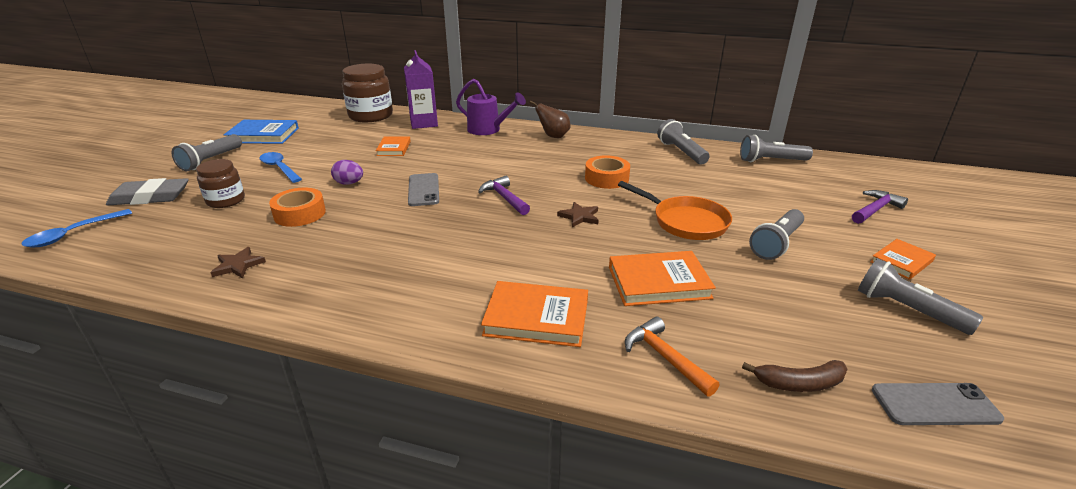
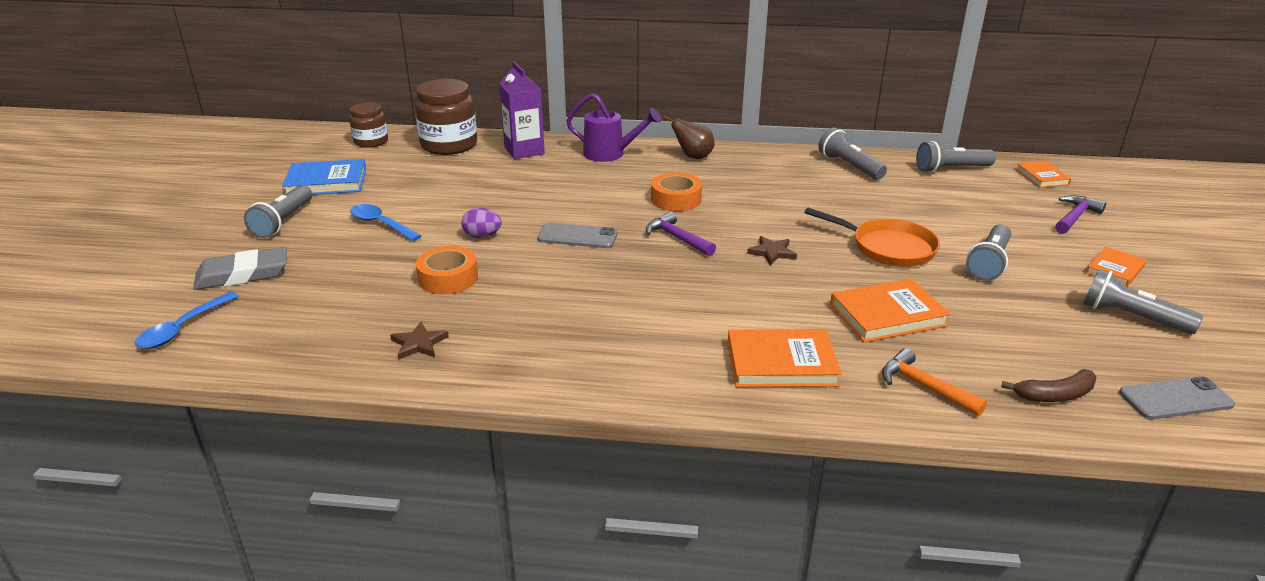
camera: 10 degrees left, 0 degrees up
brown jar [196,159,245,208] -> brown jar moved to [349,102,388,148]
orange book [376,136,411,156] -> orange book moved to [1016,161,1071,188]
grey phone [408,173,439,206] -> grey phone turned 60 degrees counterclockwise [537,223,617,248]
orange tape [585,155,630,189] -> orange tape moved to [651,173,702,211]

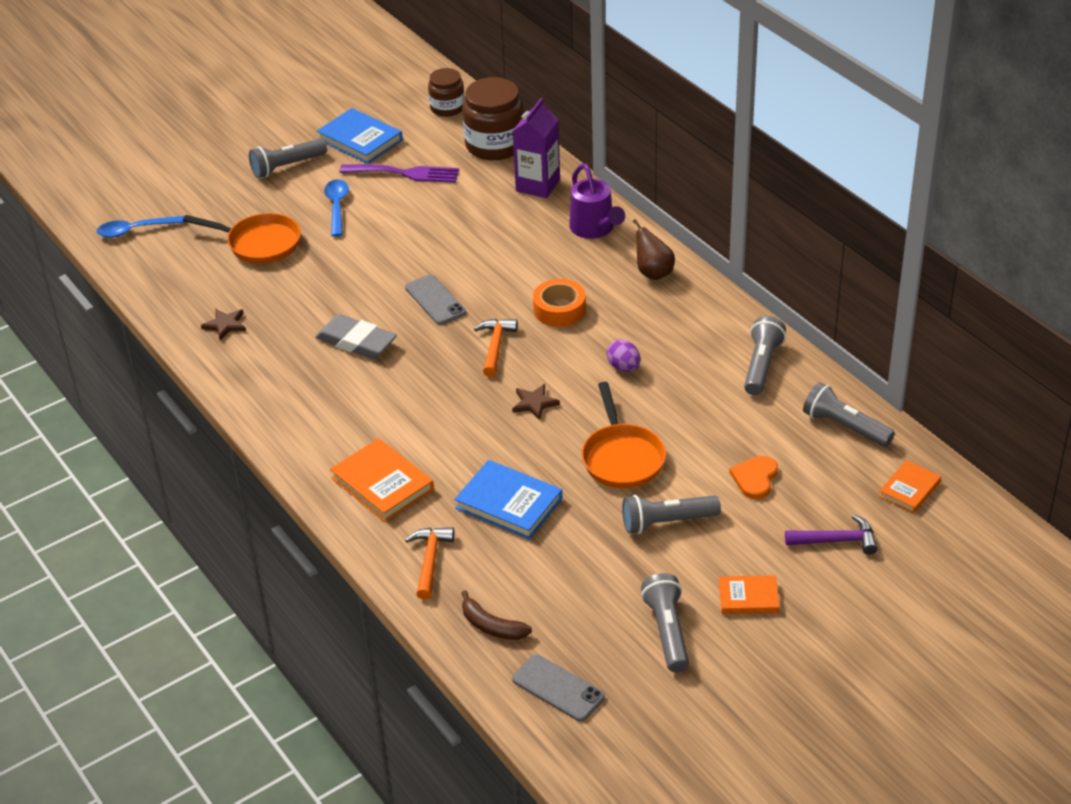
camera: 50 degrees right, 10 degrees up
grey eraser [193,247,287,290] -> grey eraser moved to [315,314,397,359]
orange tape [416,246,478,294] -> none
purple egg [461,208,502,238] -> purple egg moved to [607,340,641,372]
purple hammer [646,211,716,256] -> orange hammer [474,319,518,377]
orange book [830,279,951,342] -> blue book [454,460,562,539]
none -> orange pan [183,213,301,264]
none -> purple fork [339,164,459,183]
none -> orange heart [729,456,778,499]

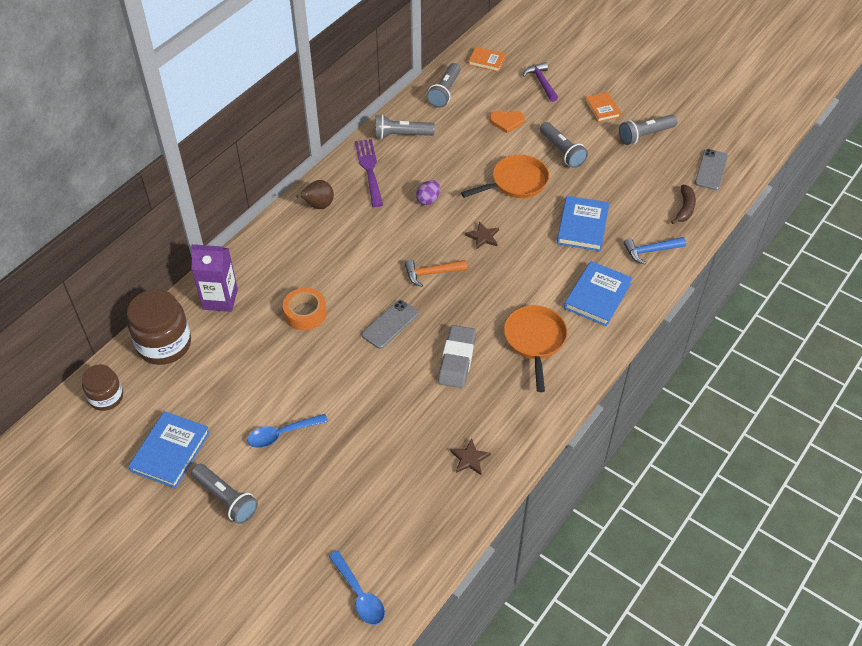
camera: 110 degrees left, 10 degrees up
orange pan [183,213,301,264] -> orange pan moved to [504,305,567,392]
orange book [330,438,434,522] -> blue book [564,261,632,326]
purple fork [339,164,459,183] -> purple fork moved to [355,139,383,207]
orange hammer [405,527,454,600] -> blue hammer [624,237,686,264]
orange tape [533,279,586,327] -> orange tape moved to [283,288,327,330]
purple watering can [569,163,625,239] -> none

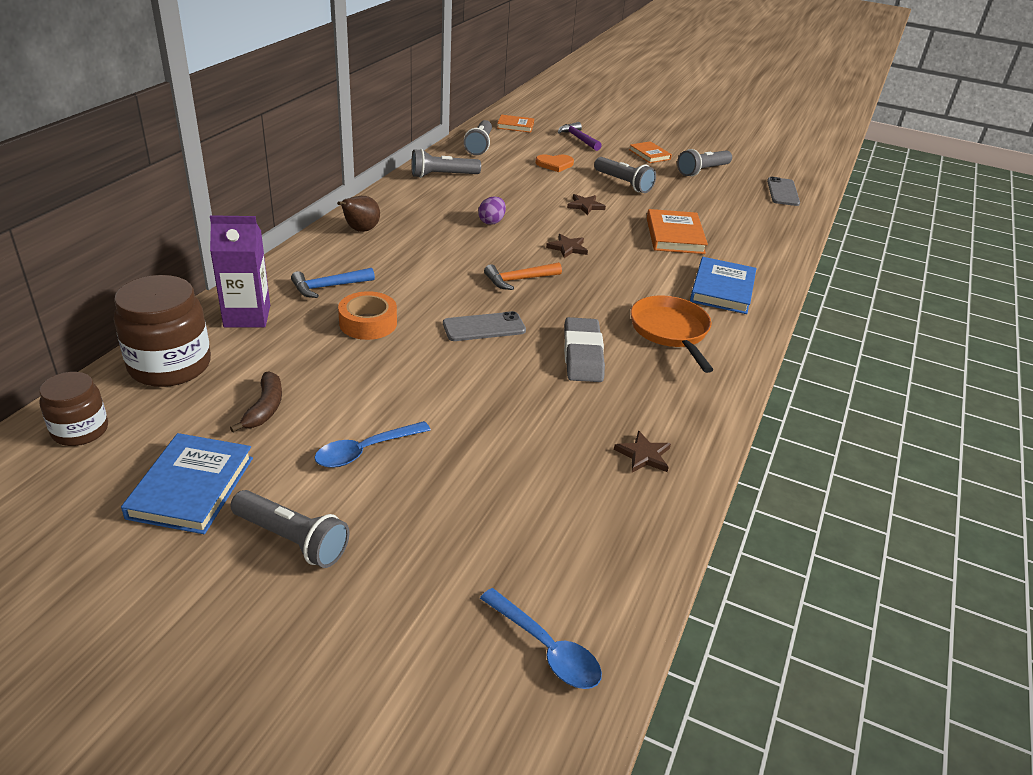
camera: 15 degrees left, 15 degrees down
purple fork [355,139,383,207] -> none
grey phone [362,300,419,349] -> grey phone turned 45 degrees clockwise [443,311,526,341]
orange pan [461,155,549,198] -> brown star [567,194,606,215]
blue book [557,196,609,251] -> orange book [647,209,708,254]
blue hammer [624,237,686,264] -> blue hammer moved to [291,268,375,298]
brown banana [671,185,696,224] -> brown banana moved to [230,371,282,432]

